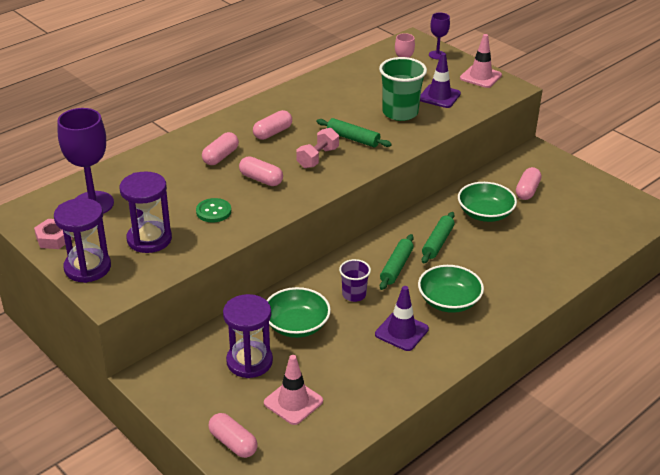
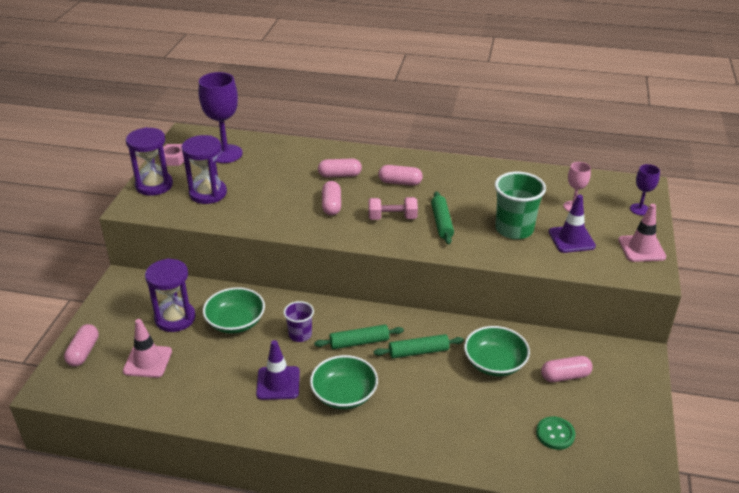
camera: 55 degrees right, 0 degrees up
green button [196,198,231,222] -> green button moved to [536,417,575,450]

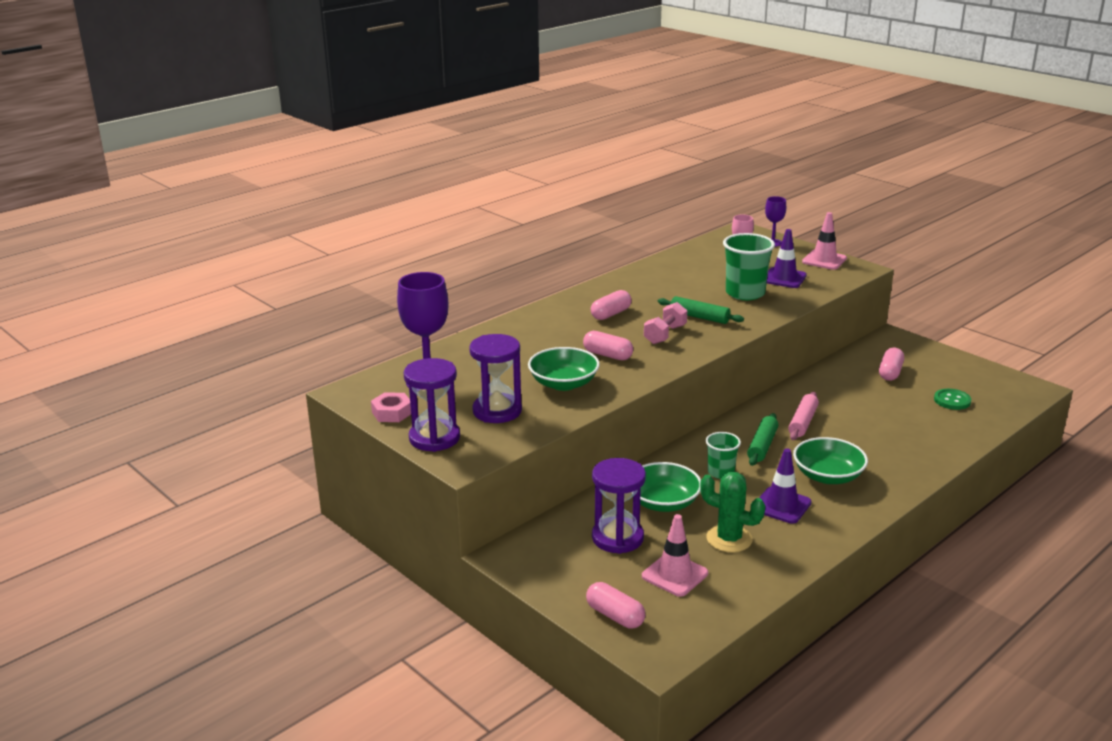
camera: 55 degrees left, 10 degrees down
purple cup [283,301,314,342] -> green cup [706,432,741,479]
pink capsule [318,158,362,178] -> none
green rolling pin [374,334,464,358] -> pink rolling pin [788,392,819,440]
green bowl [464,326,530,376] -> green bowl moved to [528,347,600,391]
none -> green cactus [700,472,765,552]

